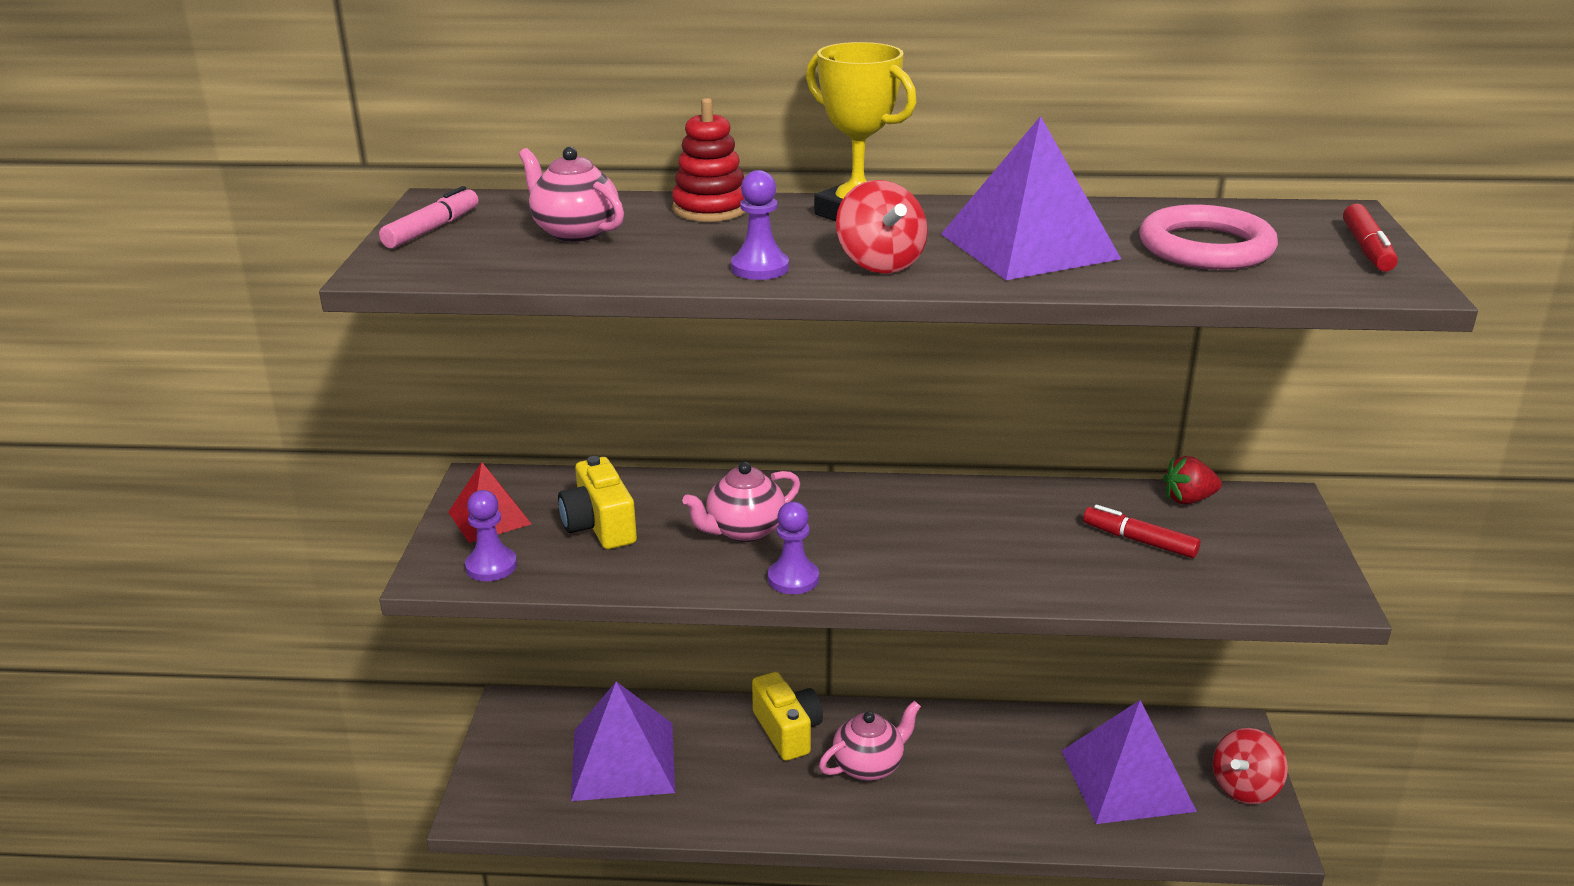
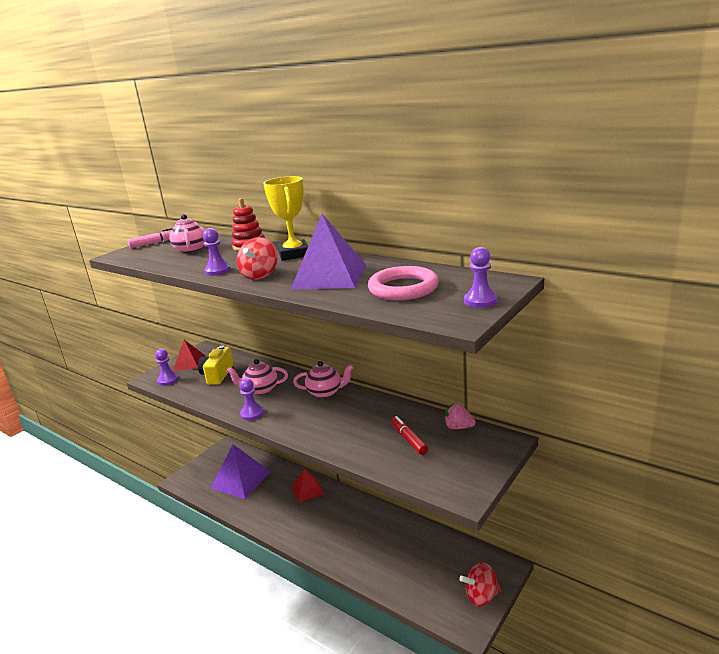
camera: 35 degrees right, 5 degrees down
yellow camera [752,672,823,761] -> red pyramid [292,469,324,502]
pink teapot [819,701,921,781] -> pink teapot moved to [293,361,354,398]
purple pyramid [1062,700,1197,824] -> none
red strawberry [1163,456,1222,505] -> pink strawberry [444,403,476,429]
red marker [1343,204,1398,272] -> purple pawn [464,247,497,308]

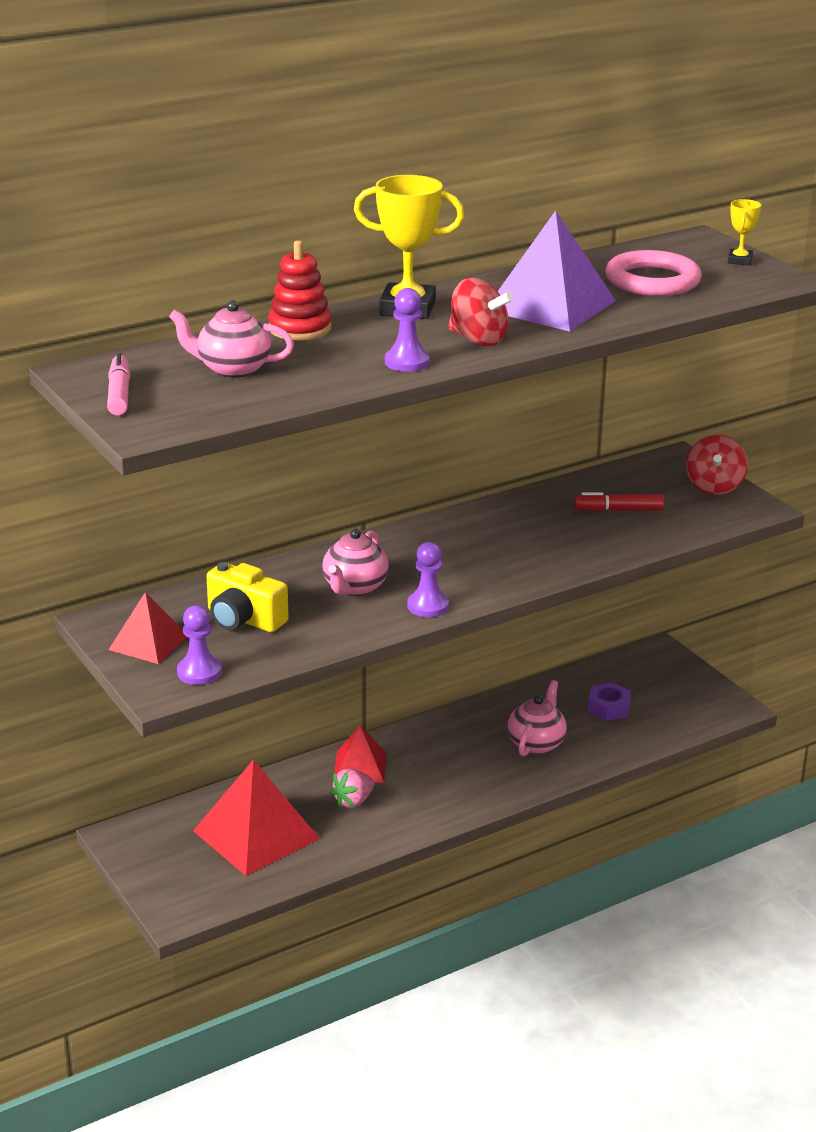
camera: 70 degrees left, 5 degrees up
purple pyramid [210,444,271,499] -> red pyramid [193,760,320,876]
pink teapot [293,361,354,398] -> pink teapot moved to [507,680,567,756]
pink strawberry [444,403,476,429] -> pink strawberry moved to [330,769,374,808]
red spinning top [459,562,501,607] -> red spinning top moved to [686,435,748,495]
purple pawn [464,247,497,308] -> yellow trophy [728,199,761,266]
none -> purple nut [588,682,631,721]

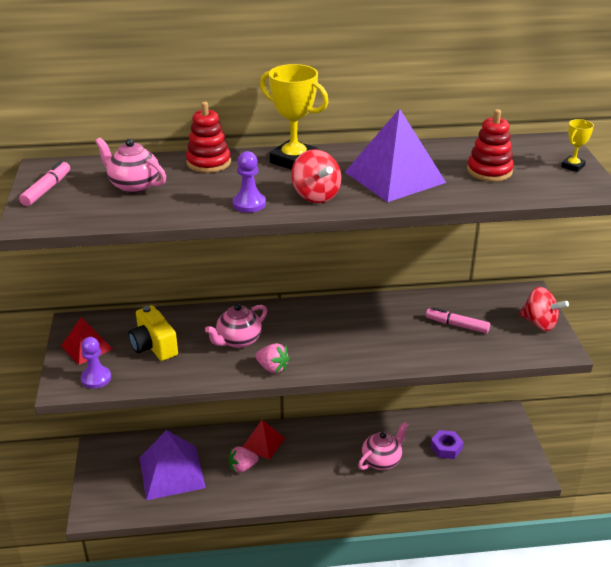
camera: 25 degrees right, 5 degrees up
red pyramid [193,760,320,876] -> purple pyramid [139,430,206,500]
purple pawn [407,542,449,617] -> pink strawberry [255,343,290,374]
red marker [574,492,664,511] -> pink marker [426,307,490,333]
pink ring [605,250,702,296] -> red stacking toy [467,109,514,182]
red spinning top [686,435,748,495] -> red spinning top turned 90 degrees counterclockwise [519,287,569,331]

